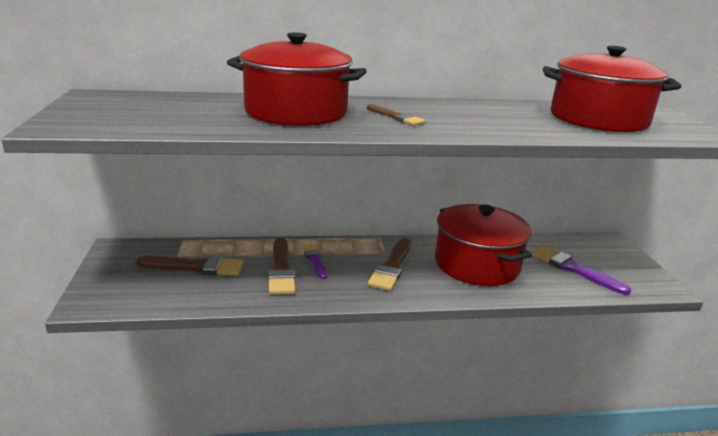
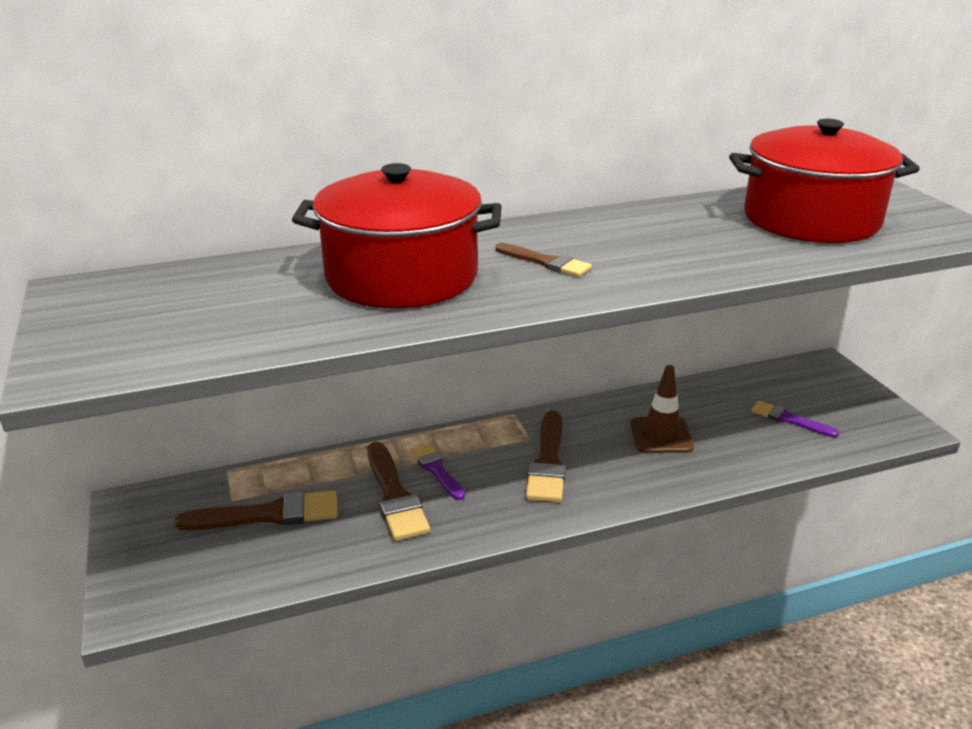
camera: 10 degrees left, 5 degrees up
red pot [435,204,532,286] -> brown traffic cone [630,365,694,453]
purple brush [532,246,631,295] -> purple brush [751,401,839,438], size x0.62

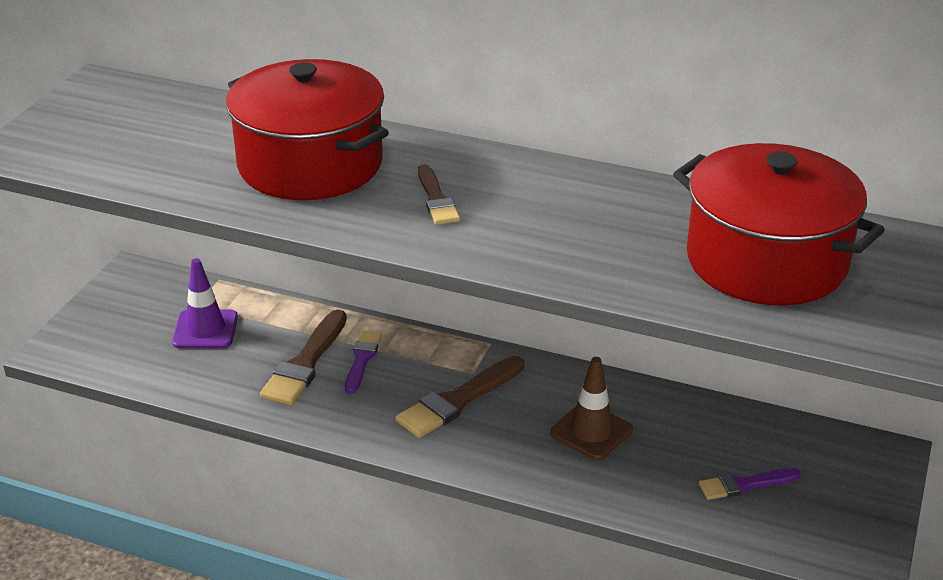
camera: 40 degrees right, 5 degrees up
brown brush [174,490,337,530] -> purple traffic cone [172,258,238,348]
purple brush [751,401,839,438] -> purple brush turned 90 degrees counterclockwise [699,468,801,500]

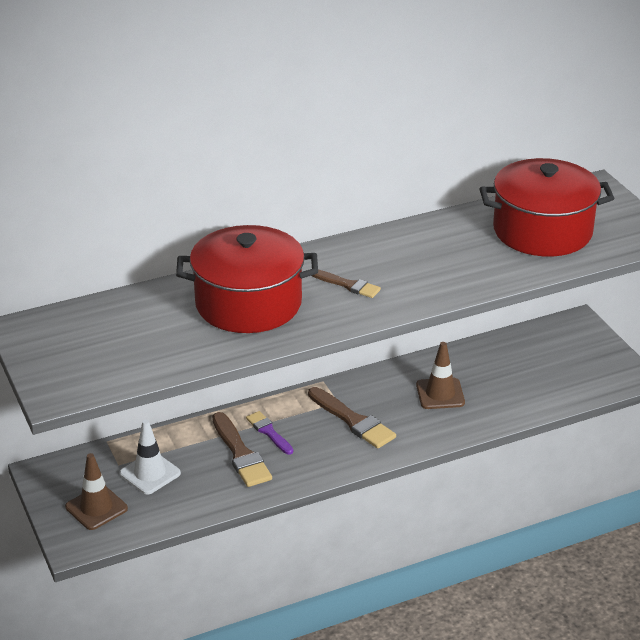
camera: 45 degrees left, 0 degrees up
purple traffic cone [172,258,238,348] -> white traffic cone [120,420,181,495]
brown brush [395,356,524,438] -> brown brush turned 45 degrees counterclockwise [308,387,396,449]
purple brush [699,468,801,500] -> none
none -> brown traffic cone [65,453,128,530]

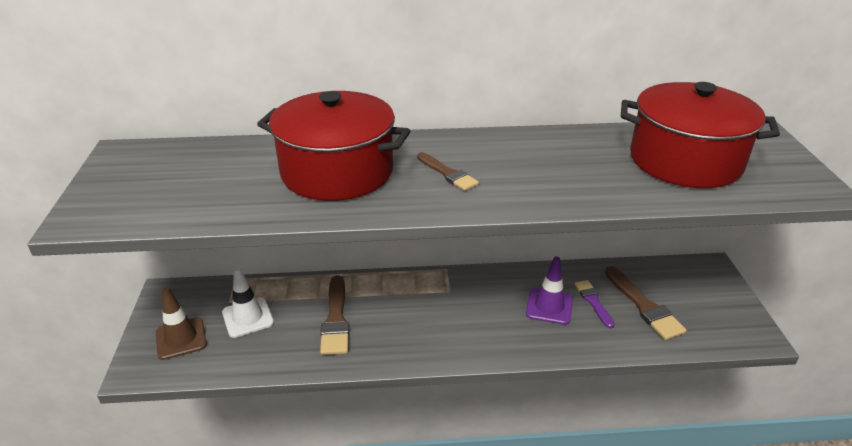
camera: 20 degrees right, 0 degrees up
purple brush [246,411,293,455] -> purple brush moved to [574,280,615,328]
brown brush [308,387,396,449] -> brown brush moved to [605,266,687,340]
brown traffic cone [416,342,465,409] -> purple traffic cone [526,256,573,325]

